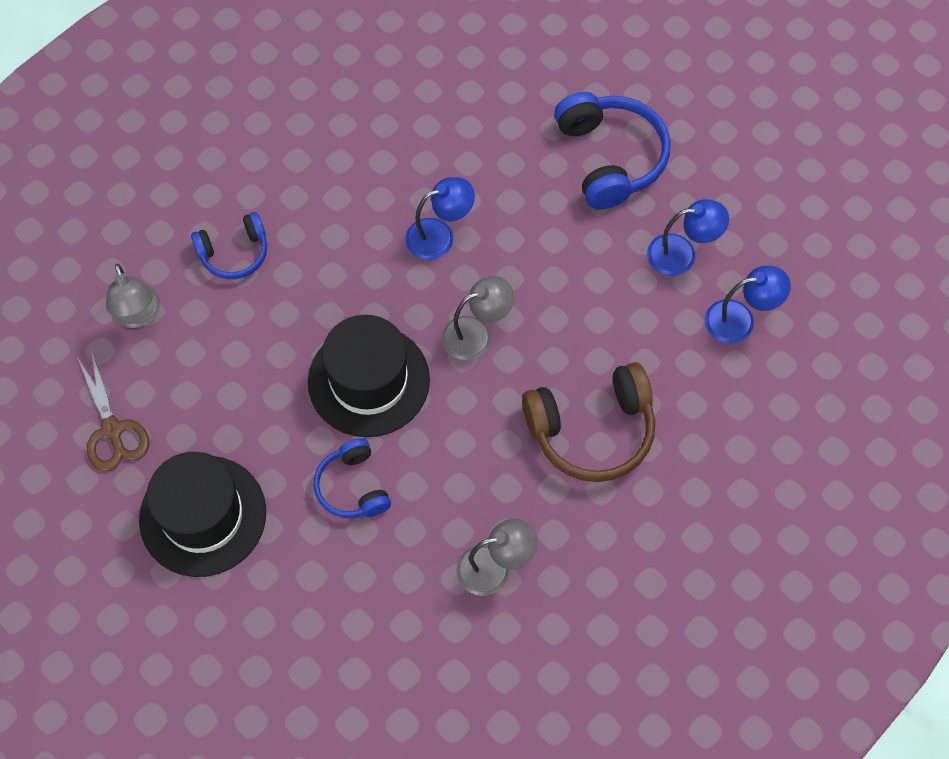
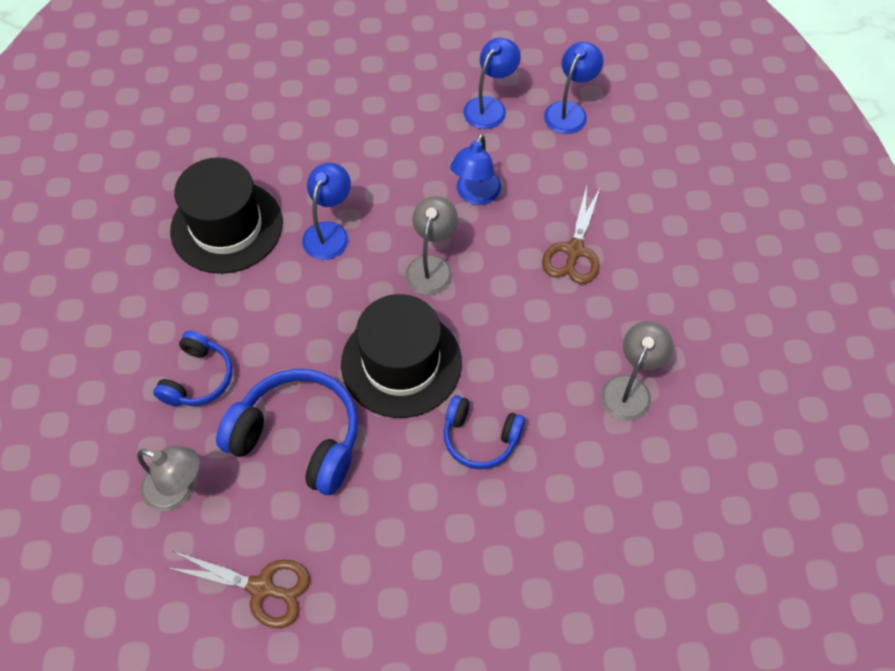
camera: 50 degrees left, 5 degrees down
black hat [139,452,266,577] -> black hat moved to [170,158,283,274]
brown headphones [522,362,655,482] -> brown scissors [542,186,600,284]
blue headphones [554,92,671,210] -> blue headphones moved to [216,369,358,495]
none -> blue lamp [450,133,501,205]

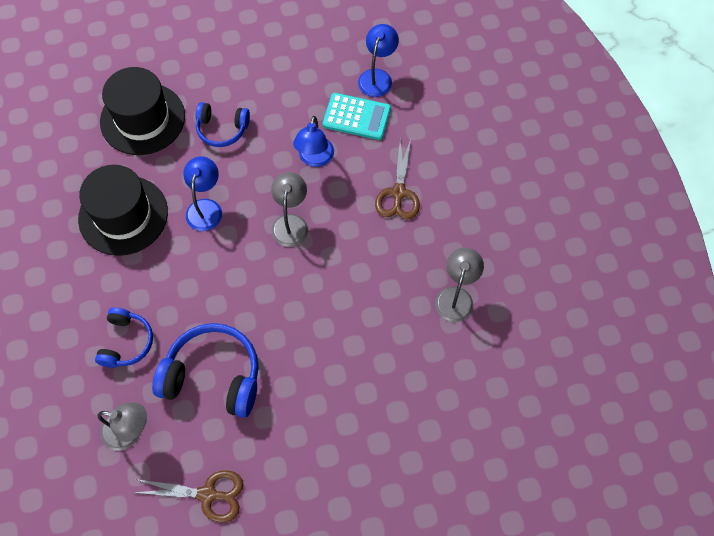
camera: 10 degrees left, 5 degrees up
black hat [341,294,462,418] -> black hat moved to [100,67,185,155]
blue headphones [443,395,525,469] -> blue headphones moved to [196,102,250,147]
blue lamp [463,38,521,129] -> none
none -> turquoise calculator [323,93,391,140]

